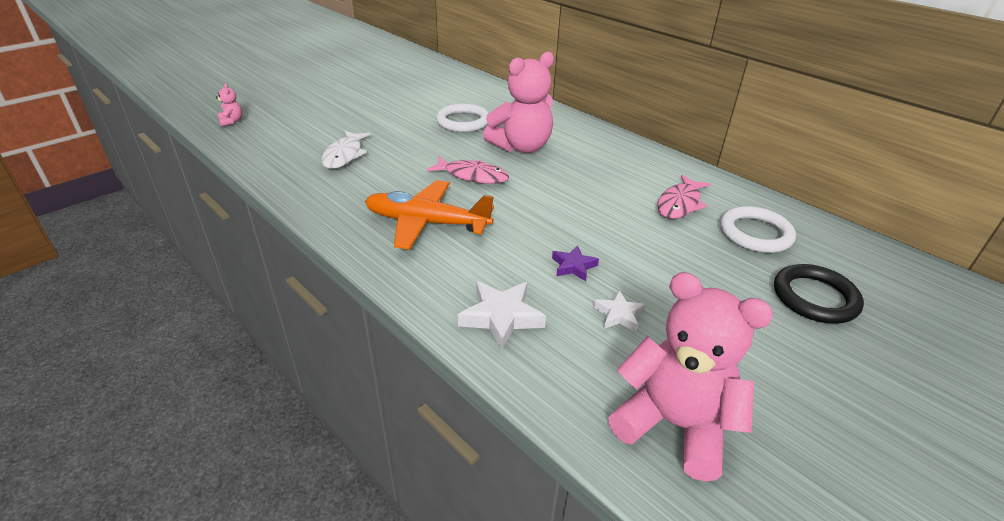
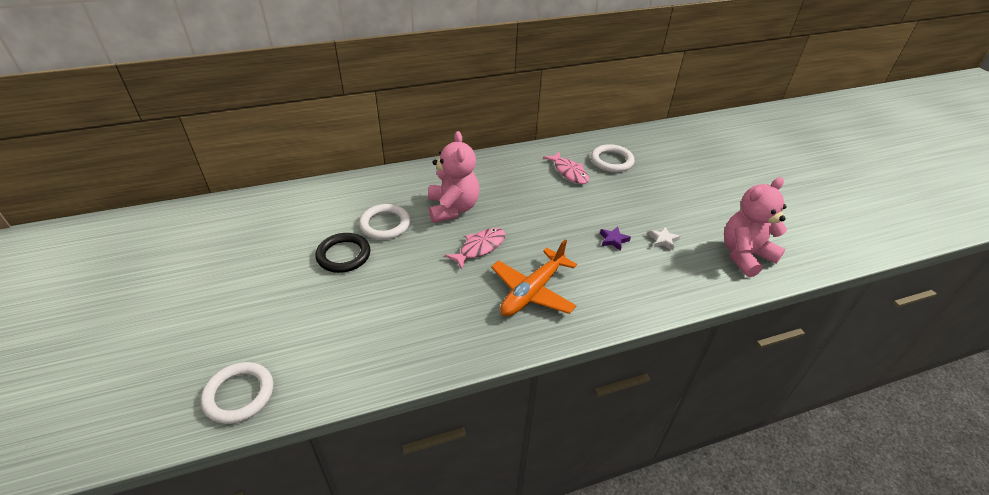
camera: 65 degrees left, 5 degrees up
pink teddy bear [216,83,242,127] -> white ring [201,362,273,424]
white fish [322,131,371,169] -> none
white star [458,281,546,350] -> none
black ring [774,264,864,324] -> black ring moved to [315,233,371,273]

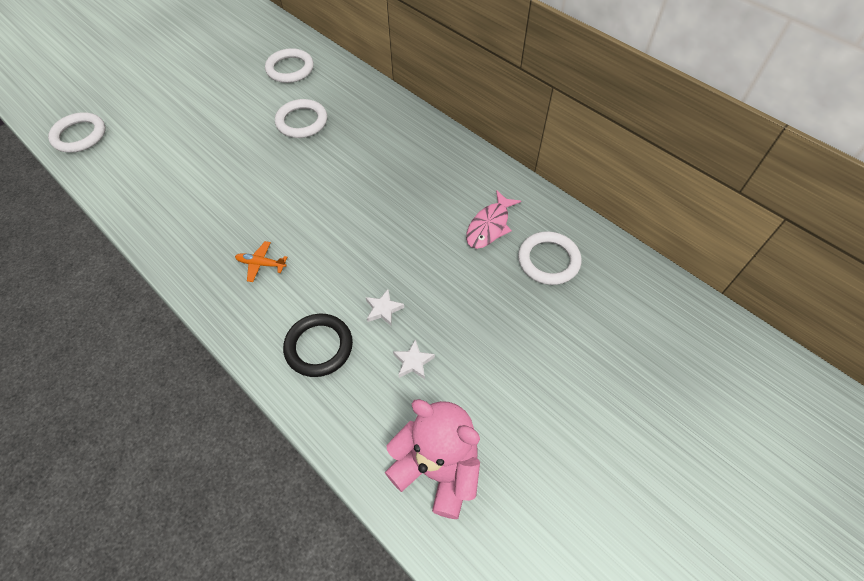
camera: 65 degrees right, 15 degrees up
black ring [315,233,371,273] -> black ring moved to [283,314,353,377]
pink teddy bear [428,131,479,223] -> none
pink fish [445,228,505,270] -> none
orange plane [491,240,577,316] -> orange plane [235,241,287,282], size x0.47
purple star [600,227,631,251] -> white star [366,289,404,326]
none -> white ring [265,48,314,83]

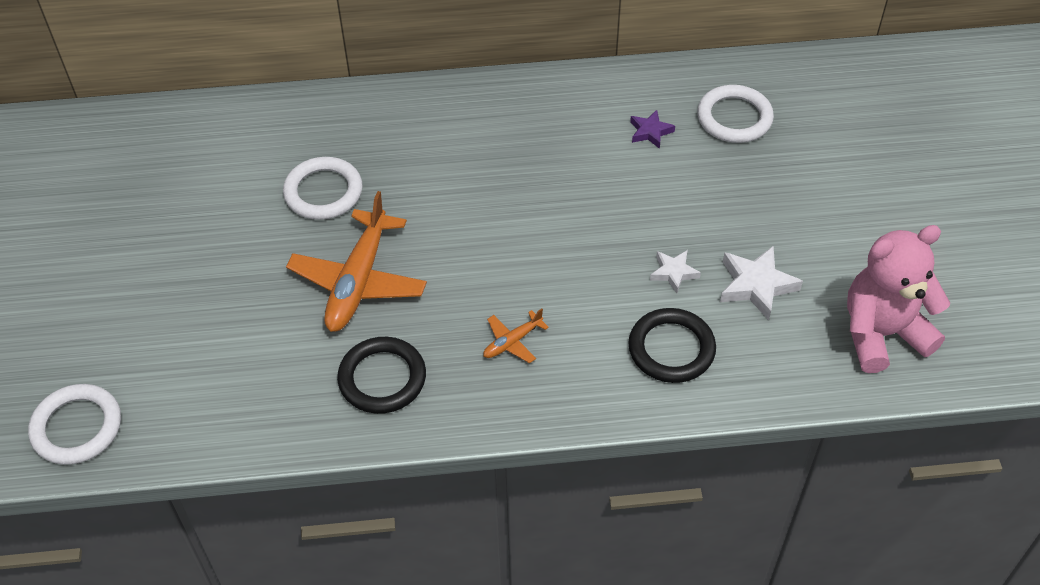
camera: 50 degrees left, 5 degrees down
white ring [265,48,314,83] -> none
white star [393,340,435,379] -> white star [720,246,803,320], size x1.64
pink fish [466,190,521,249] -> purple star [630,110,675,149]
none -> orange plane [286,191,427,332]
none -> black ring [337,337,426,414]

